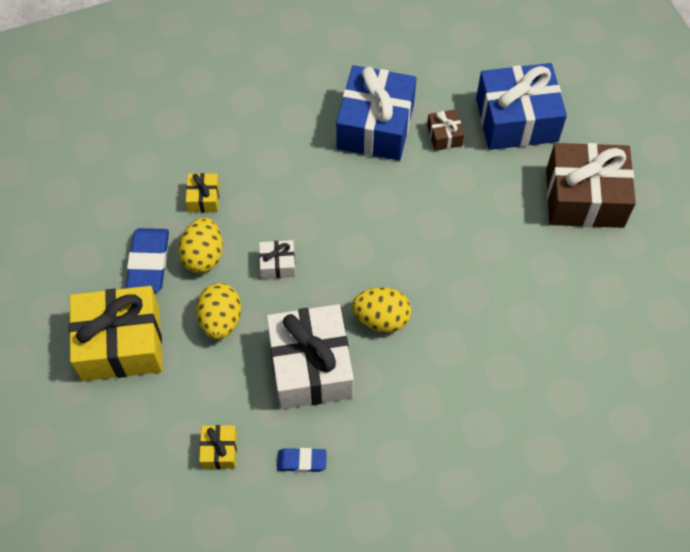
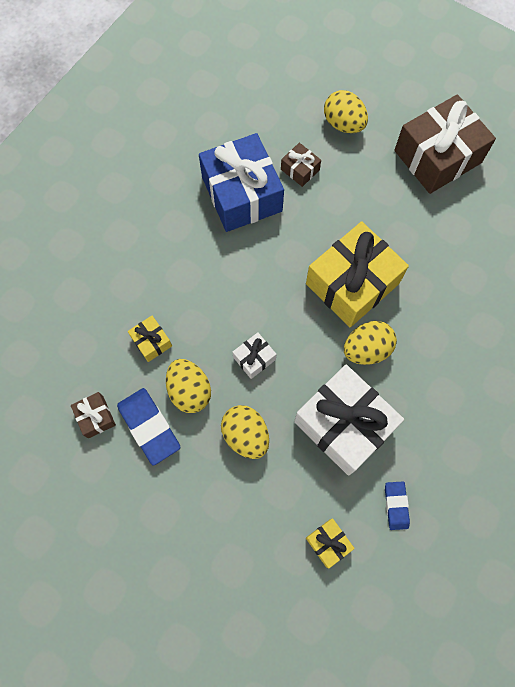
camera: 35 degrees left, 10 degrees up
yellow gift [69,286,163,381] -> yellow gift moved to [306,221,409,327]
blue eraser [277,448,327,472] -> blue eraser turned 60 degrees counterclockwise [385,481,410,530]
blue gift [476,63,567,150] -> yellow egg [324,90,368,133]
none -> brown gift [71,392,116,438]

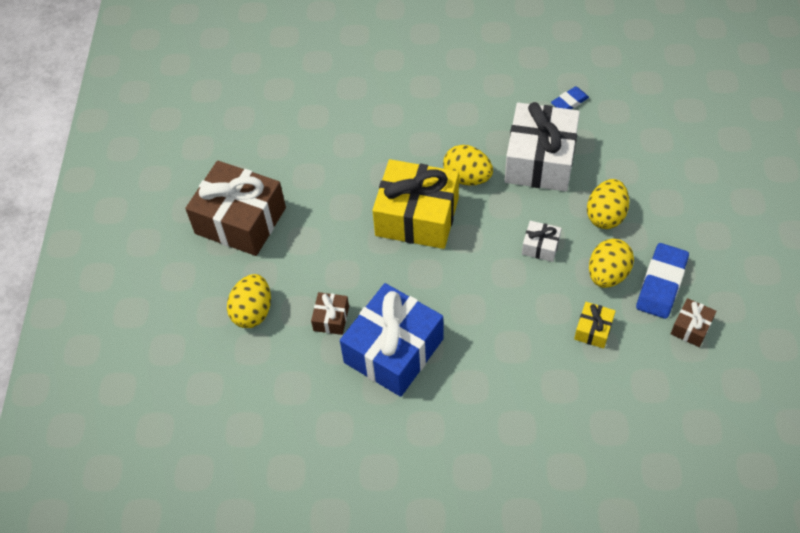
camera: 120 degrees left, 15 degrees down
yellow gift [306,518,355,568] -> none

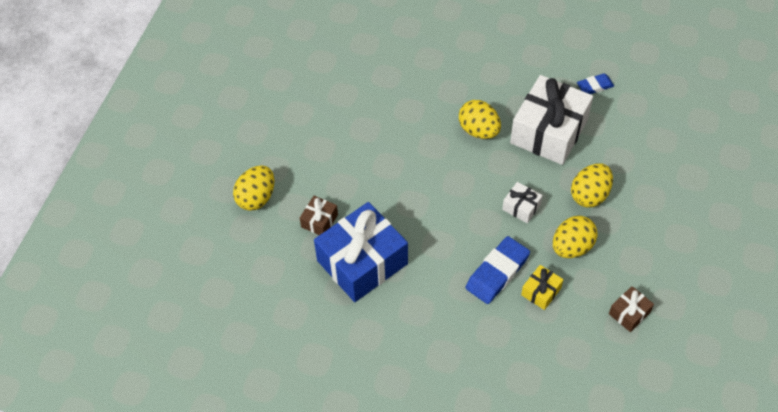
camera: 15 degrees right, 0 degrees up
brown gift [185,161,286,256] -> none
yellow gift [372,159,459,249] -> none
blue eraser [636,243,689,319] -> blue eraser moved to [465,236,530,304]

